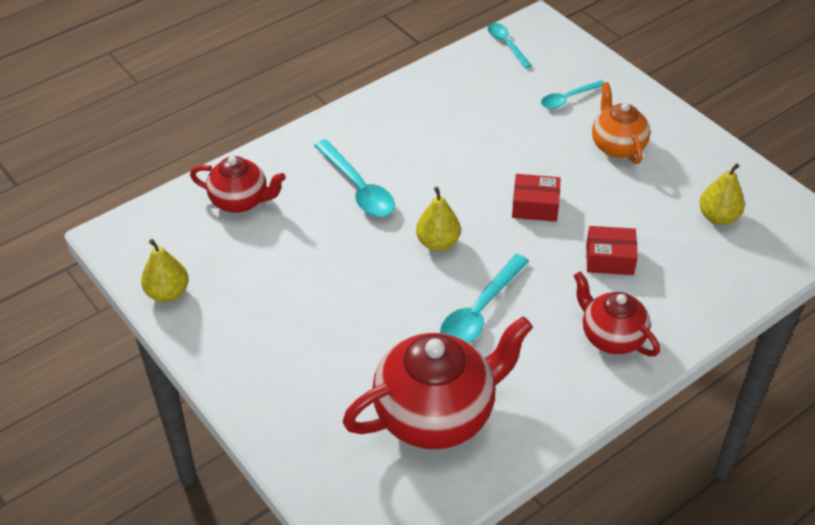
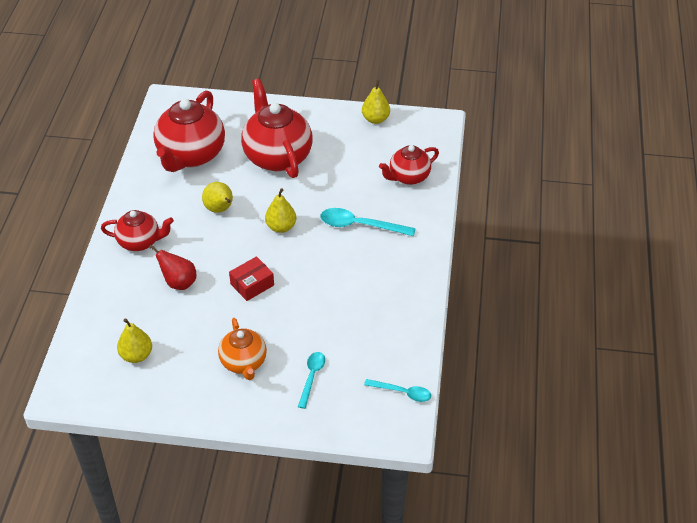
camera: 135 degrees right, 0 degrees up
turquoise spoon [440,254,529,343] -> yellow pear [202,182,233,213]
red box [586,226,638,275] -> red pear [149,245,196,290]
orange teapot [592,82,650,164] -> orange teapot turned 45 degrees clockwise [218,318,267,380]
none -> red teapot [241,78,313,178]

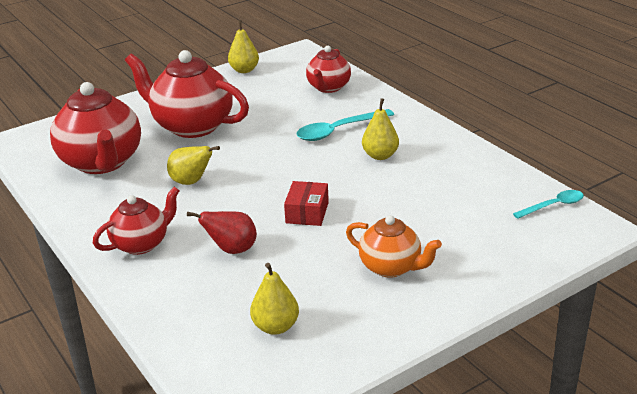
camera: 40 degrees left, 15 degrees down
yellow pear [265,188,296,233] -> yellow pear moved to [362,98,399,160]
turquoise spoon [298,352,325,409] -> none

